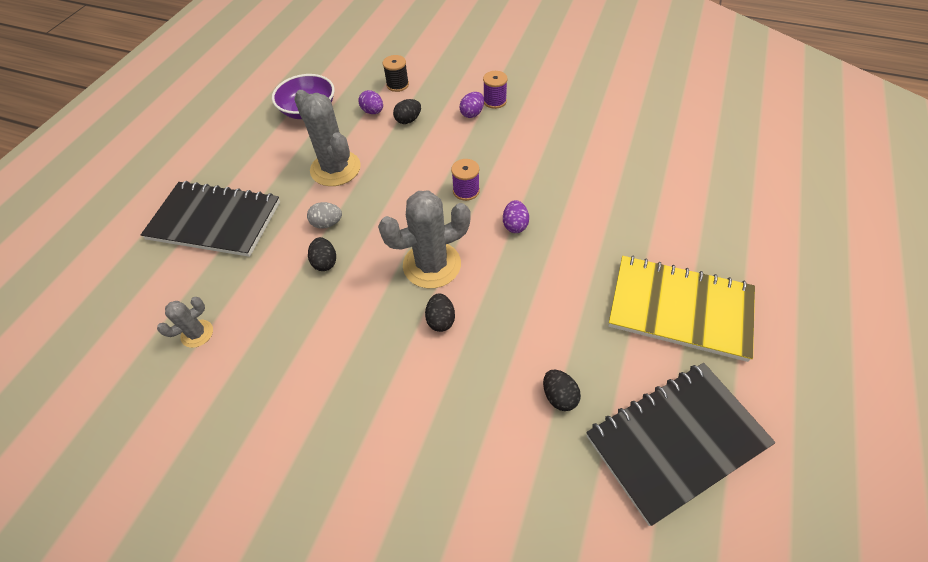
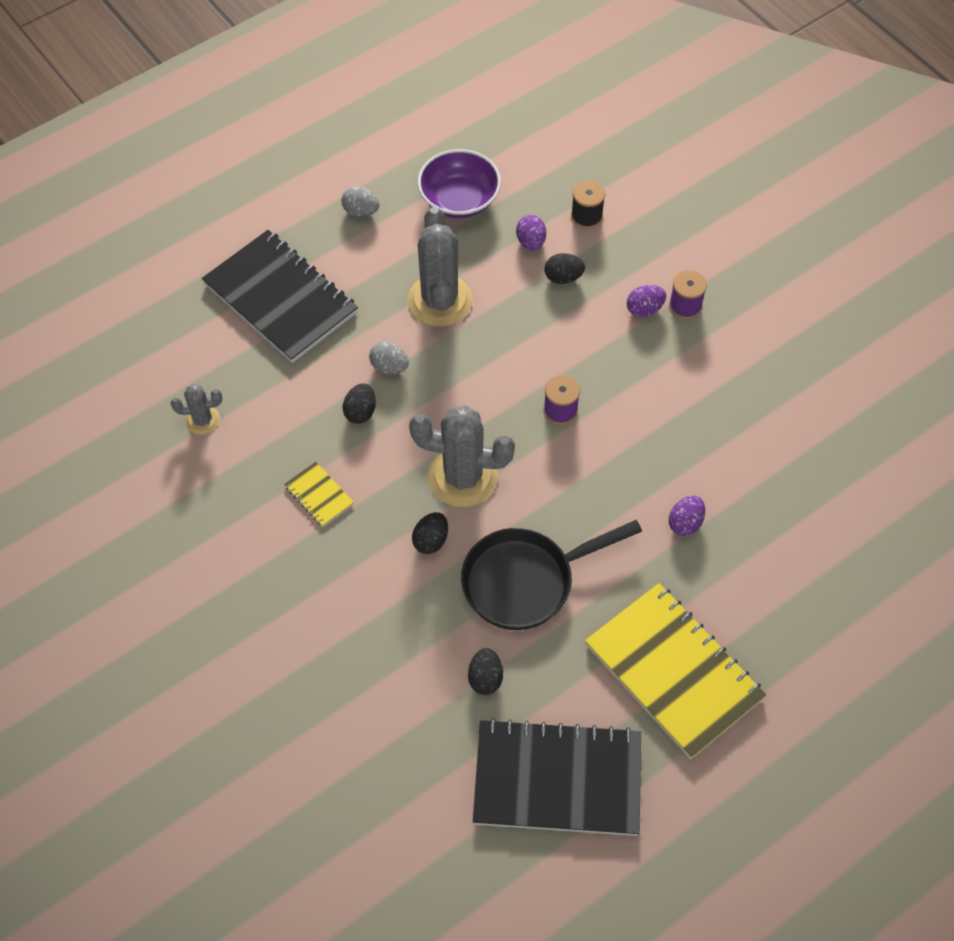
camera: 30 degrees right, 5 degrees up
purple egg [503,200,529,233] -> purple egg moved to [669,495,705,536]
none -> yellow notebook [284,461,354,527]
none -> grey egg [341,186,380,217]
none -> black pan [461,520,642,630]

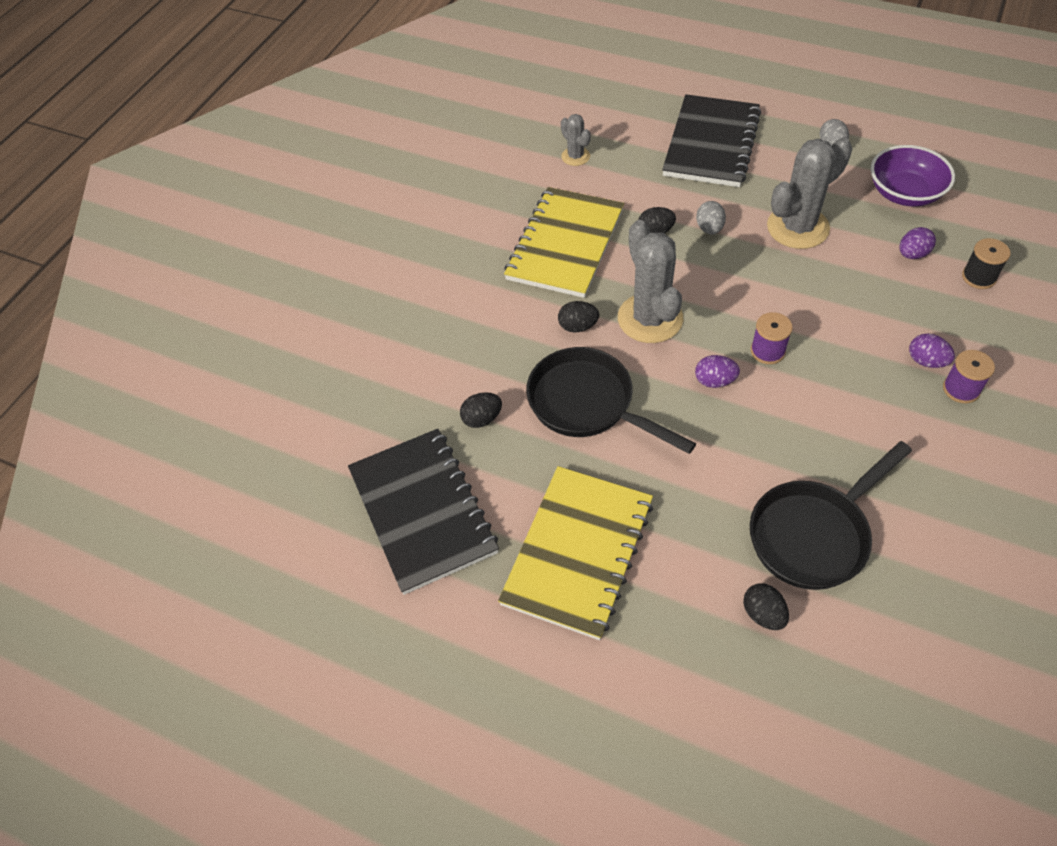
camera: 65 degrees right, 5 degrees down
yellow notebook [284,461,354,527] -> yellow notebook [504,187,624,298], size x2.36
black egg [545,253,585,284] -> black egg moved to [743,583,789,630]
purple egg [669,495,705,536] -> purple egg moved to [695,355,740,388]
none -> black pan [750,441,912,590]

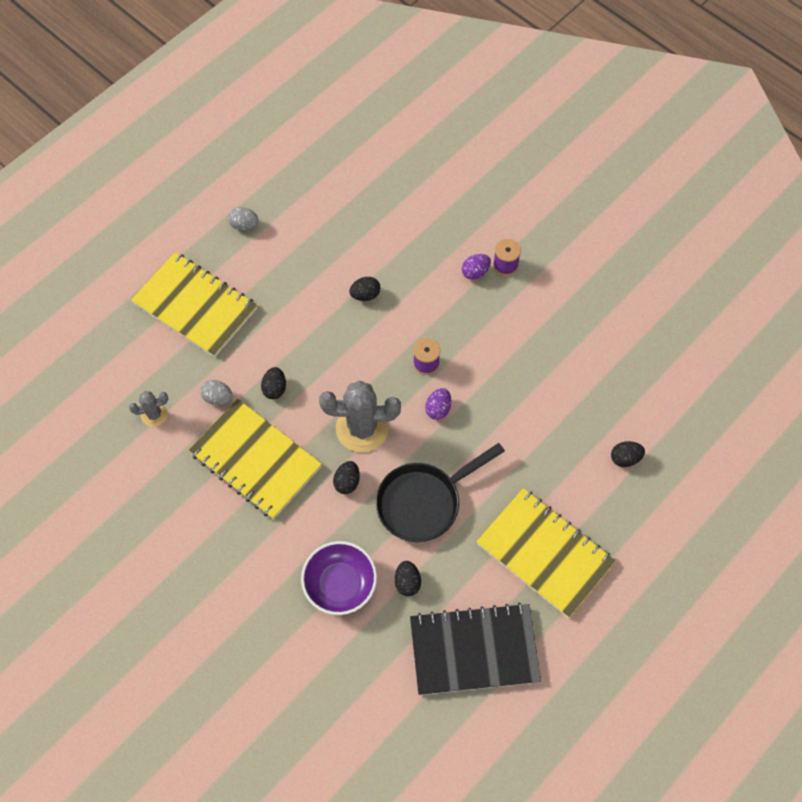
camera: 75 degrees left, 10 degrees up
black notebook [662,94,761,187] -> yellow notebook [131,252,257,357]
grey egg [696,201,726,234] -> grey egg moved to [200,380,233,405]
black pan [750,441,912,590] -> none
grey cactus [767,137,852,249] -> none
purple bowl [871,145,955,206] -> purple bowl moved to [301,541,377,615]
purple egg [899,227,936,259] -> none
black spool [962,238,1010,289] -> none
none -> black egg [349,277,381,301]

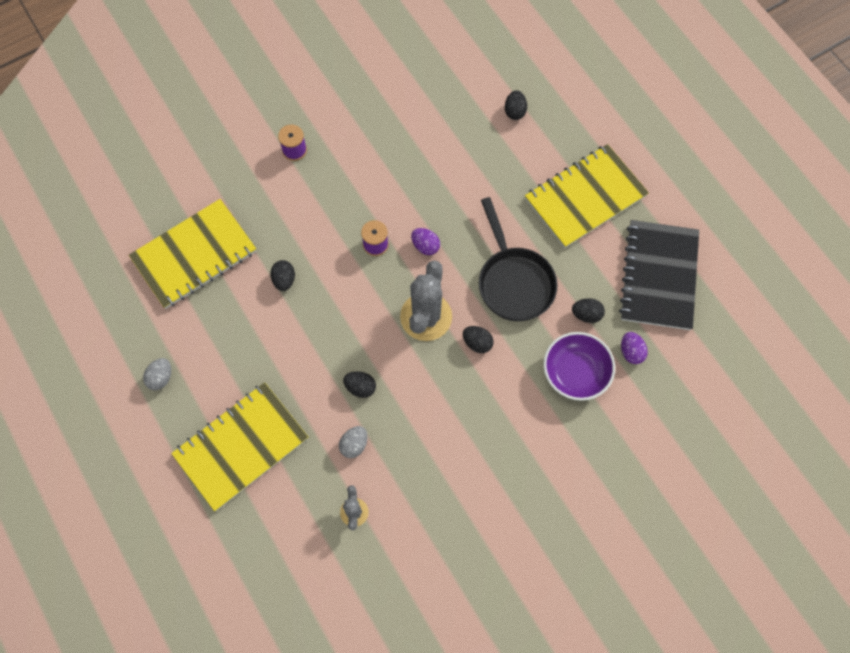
camera: 75 degrees left, 5 degrees up
yellow notebook [189,399,322,519] -> yellow notebook moved to [129,199,257,309]
purple egg [462,254,491,280] -> purple egg moved to [621,332,648,364]

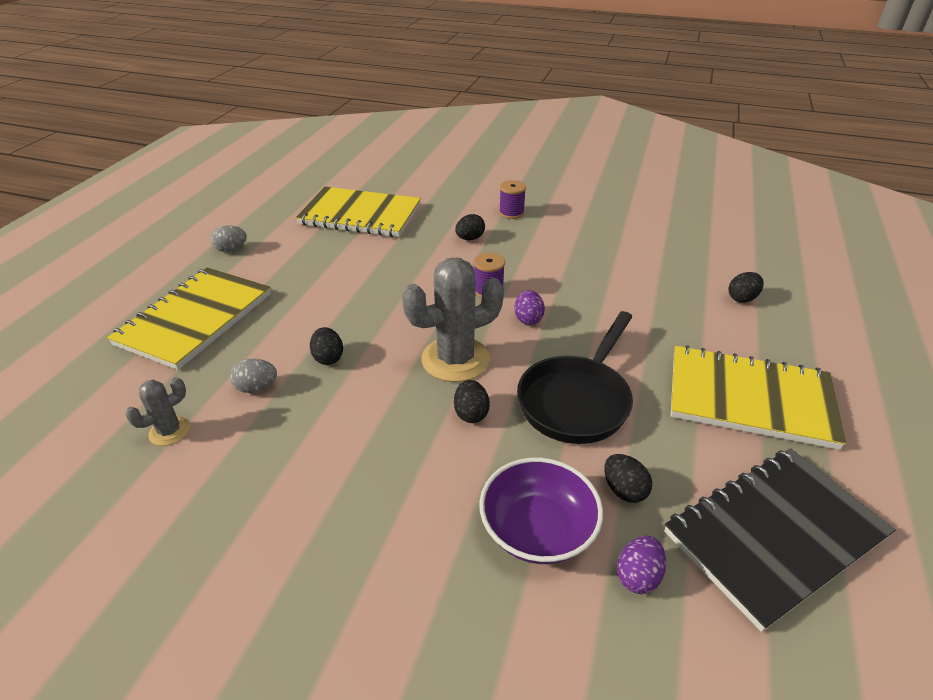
camera: 50 degrees right, 30 degrees down
yellow notebook [171,382,308,511] -> yellow notebook turned 75 degrees counterclockwise [107,267,271,370]
black egg [271,260,295,291] -> black egg moved to [455,214,485,240]

